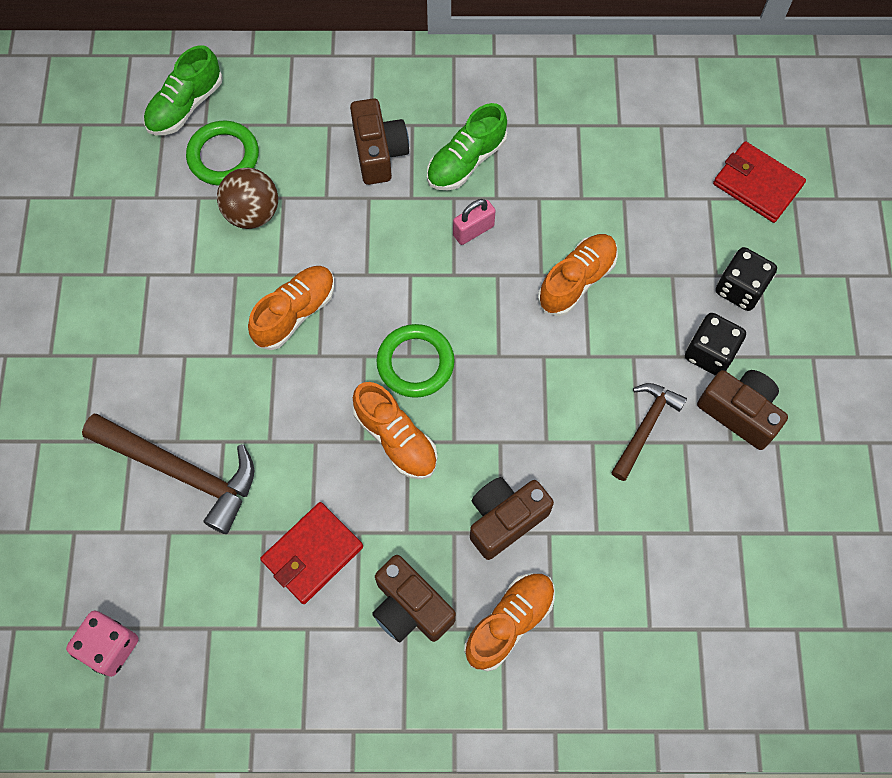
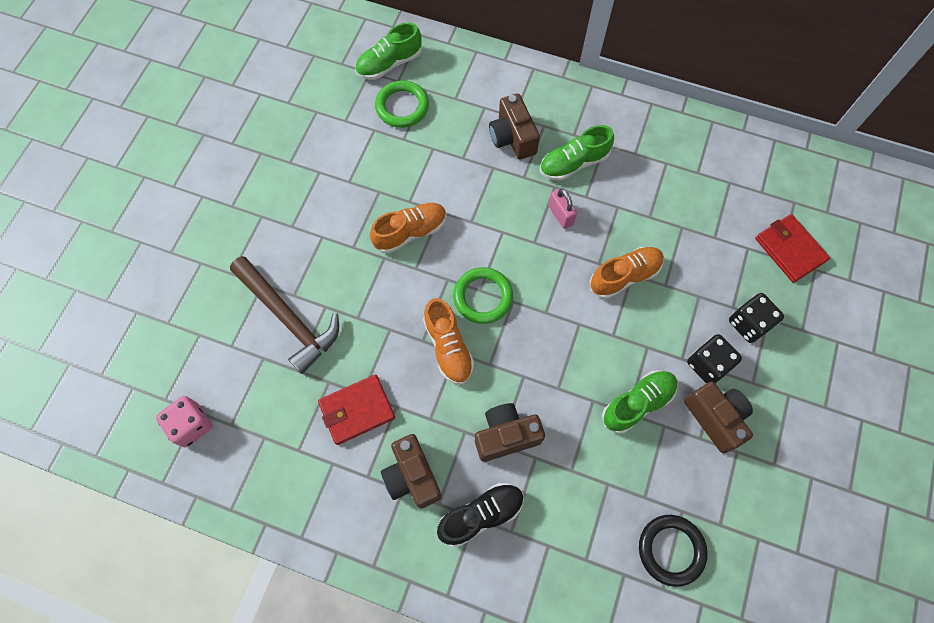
camera: 20 degrees right, 0 degrees up
brown ball [217,168,278,229] -> none
brown camera [350,98,409,185] -> brown camera turned 150 degrees clockwise [489,93,540,160]
pink padlock [453,199,496,245] -> pink padlock turned 75 degrees clockwise [548,188,577,229]
orange shoe [464,573,555,671] -> black shoe [437,483,524,547]
brown hammer [611,383,687,481] -> green shoe [602,370,678,434]
none -> black ring [639,515,708,587]

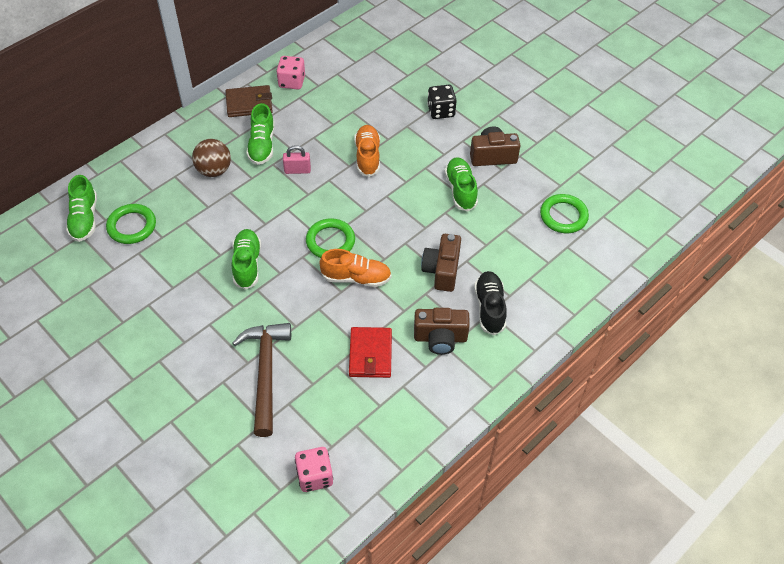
camera: 65 degrees left, 15 degrees down
brown hammer [230,256,339,374] -> brown hammer turned 75 degrees counterclockwise [232,323,291,437]
orange shoe [370,203,446,254] -> green shoe [232,229,261,290]
brown camera [489,93,540,160] -> brown ball [192,139,231,177]
black ring [639,515,708,587] -> green ring [540,194,589,233]
black dice [687,334,742,383] -> none
red wallet [755,214,830,283] -> none
none -> brown wallet [226,85,273,117]
none -> pink dice [276,56,305,89]

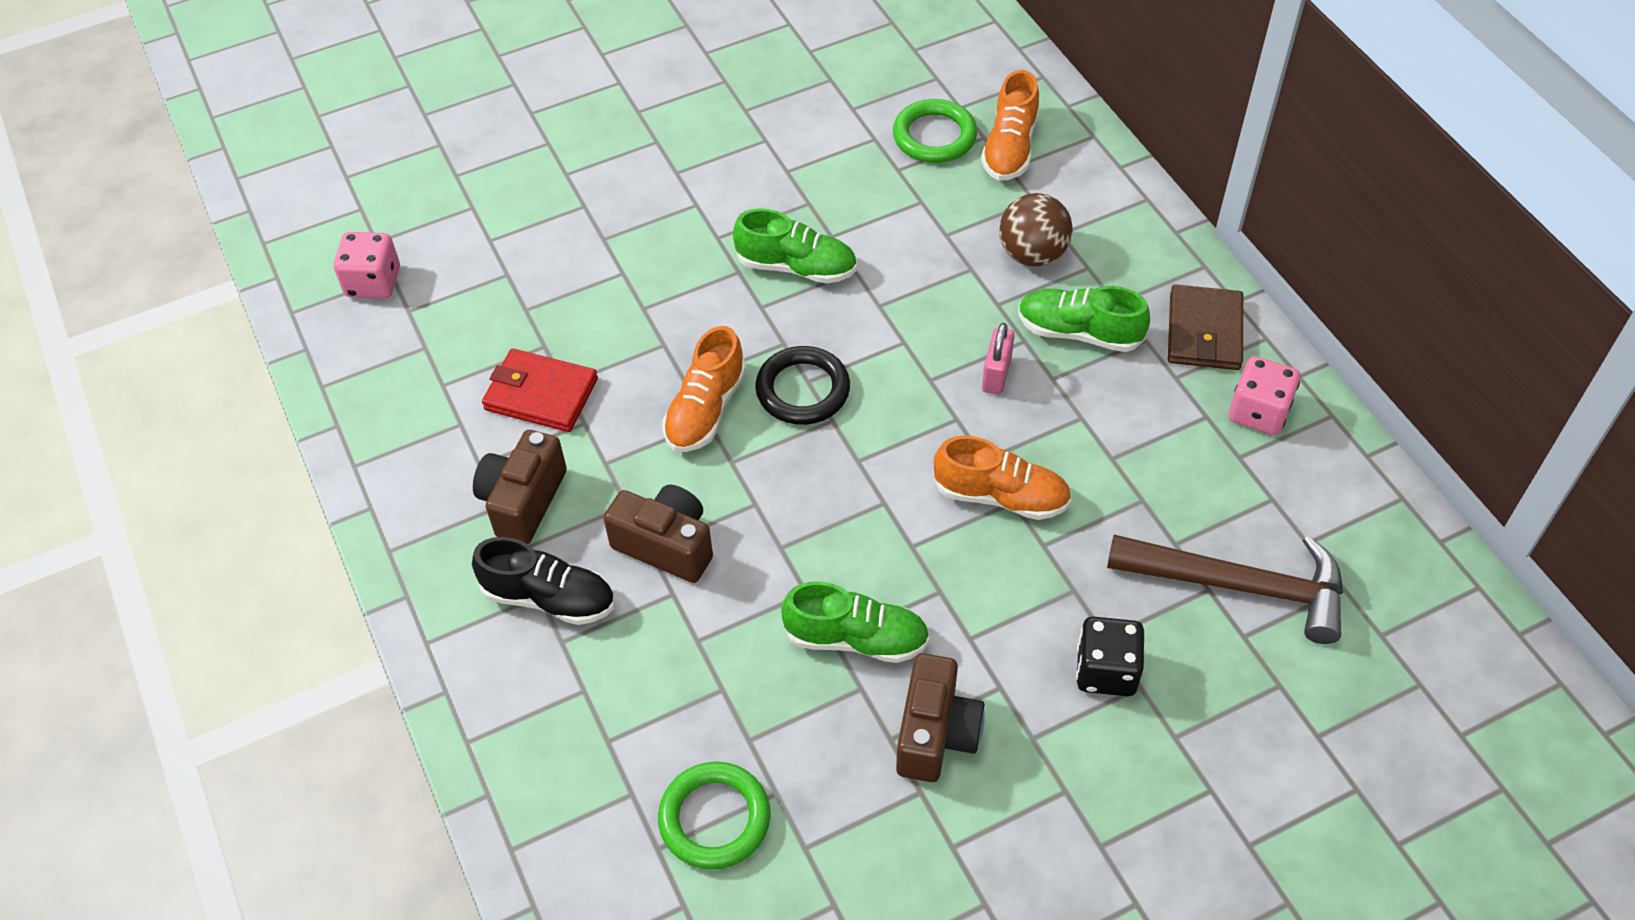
camera: 110 degrees right, 0 degrees up
green shoe [66,175,97,242] -> none
brown hammer [232,323,291,437] -> brown hammer moved to [1107,535,1343,644]
green ring [306,218,355,258] -> black ring [755,346,850,425]
none -> orange shoe [981,70,1039,181]

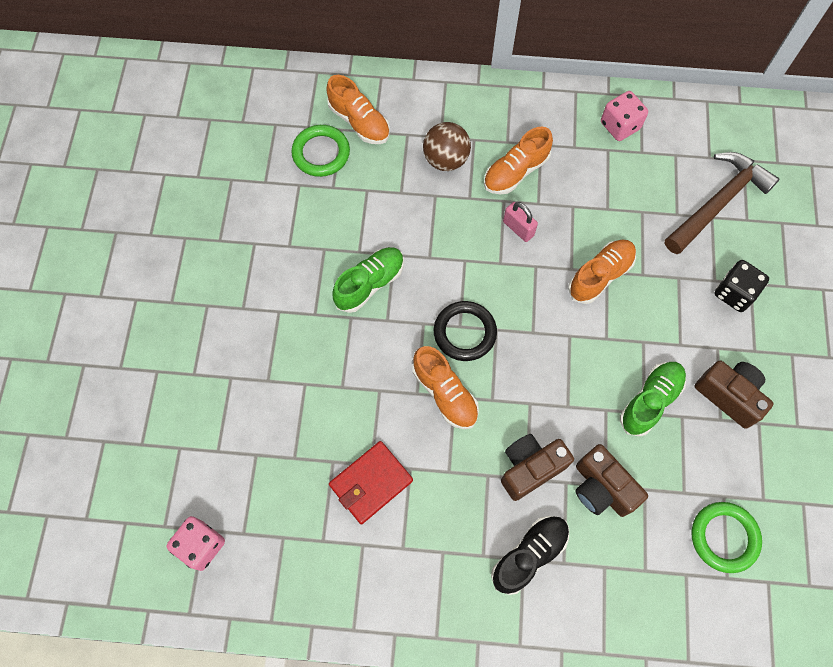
camera: 60 degrees left, 15 degrees up
brown camera [473,430,567,544] -> brown camera moved to [575,444,648,517]
green shoe [1018,286,1150,352] -> orange shoe [484,126,553,195]
brown wallet [1168,284,1243,370] -> none

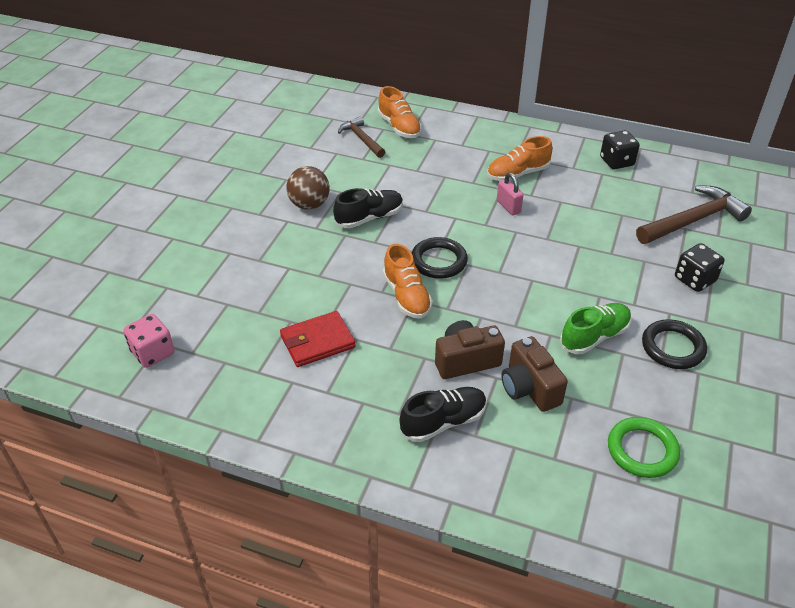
camera: 15 degrees right, 25 degrees down
green ring [291,125,350,177] -> brown hammer [338,116,385,158]
green shoe [332,247,404,313] -> black shoe [333,188,403,228]
brown ball [423,122,471,171] -> brown ball moved to [286,166,330,210]
orange shoe [568,240,636,304] -> none
pink dice [601,91,648,141] -> black dice [600,130,640,170]
brown camera [695,361,774,429] -> black ring [642,319,707,369]

